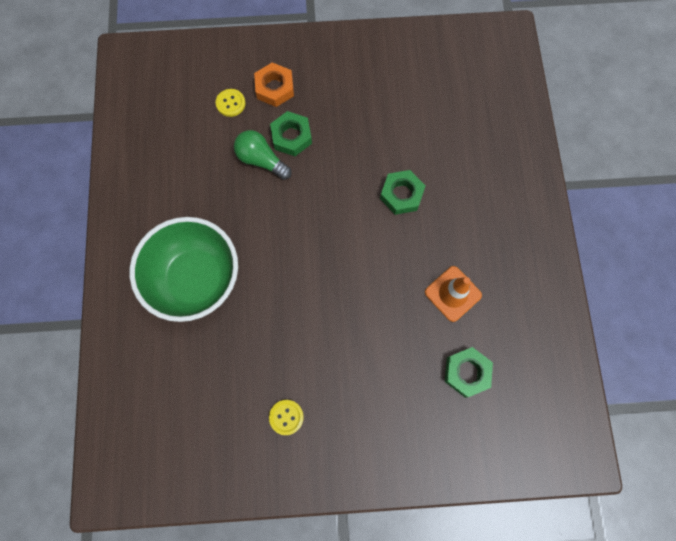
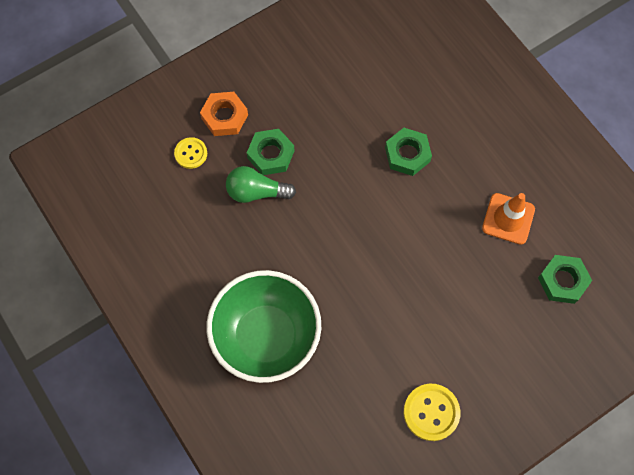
camera: 30 degrees left, 5 degrees down
yellow button [269,400,304,435] -> yellow button [404,384,460,441], size x1.55

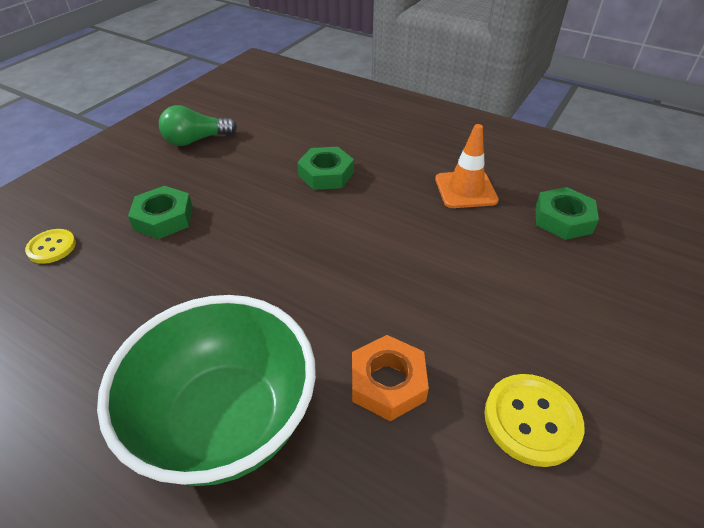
camera: 25 degrees left, 25 degrees down
orange nut [200,92,248,136] -> orange nut moved to [352,335,429,421]
green light bulb [226,166,296,203] -> green light bulb moved to [159,105,237,146]

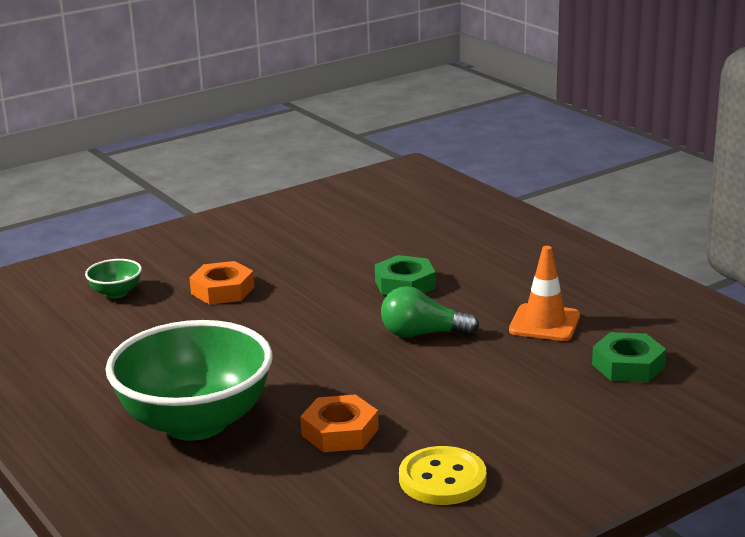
camera: 25 degrees right, 20 degrees down
yellow button [25,229,76,264] -> green bowl [85,259,142,298]
green nut [128,186,193,239] -> orange nut [190,261,254,305]
green light bulb [159,105,237,146] -> green light bulb moved to [381,286,479,338]

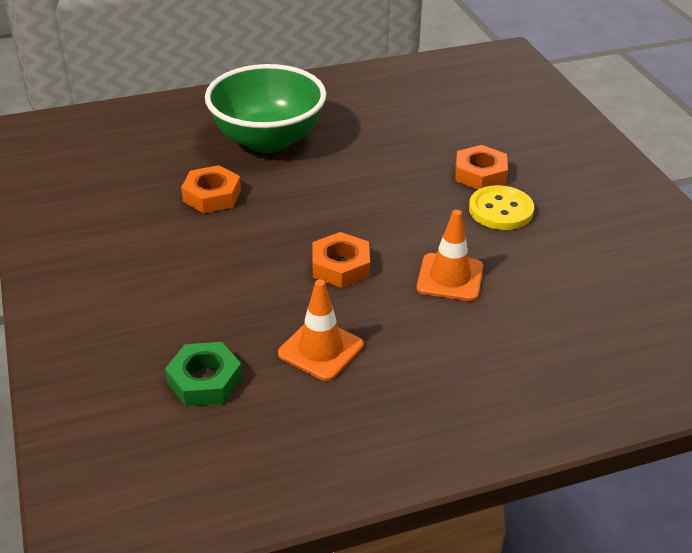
camera: 105 degrees right, 15 degrees up
green bowl [85,259,142,298] -> none
green nut [375,255,436,295] -> orange traffic cone [417,210,483,301]
green light bulb [381,286,479,338] -> orange nut [313,232,370,288]
yellow button [399,446,486,505] -> yellow button moved to [469,185,534,230]

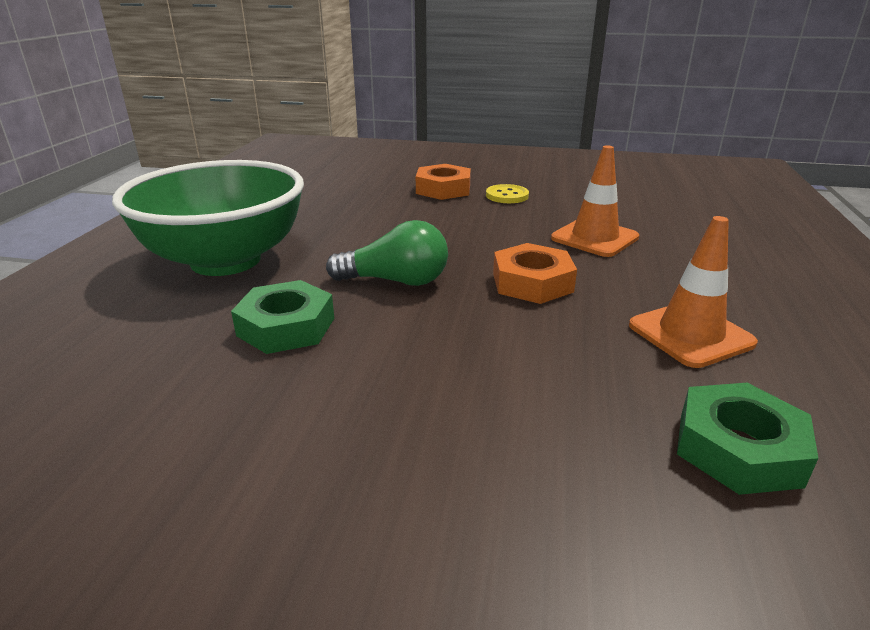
camera: 60 degrees left, 10 degrees down
orange nut [181,165,241,213] -> green nut [231,280,334,354]
yellow button [469,185,534,230] -> yellow button [486,184,529,203], size x0.64
none -> green light bulb [326,220,448,286]

